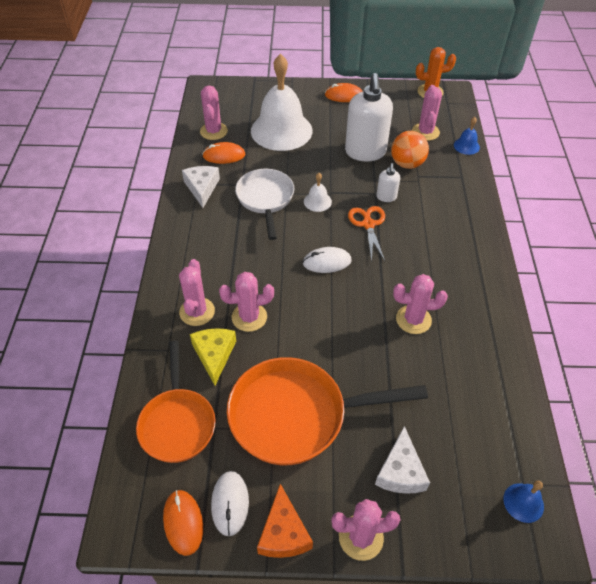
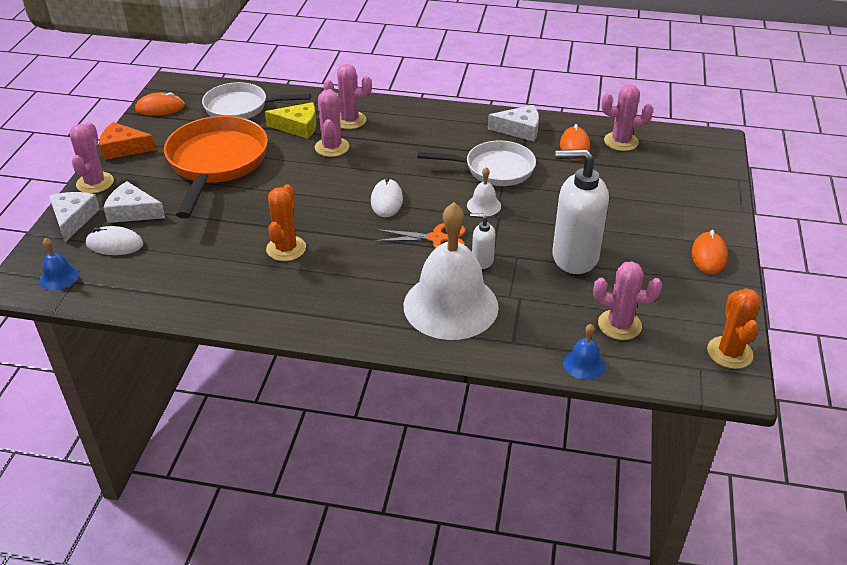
camera: 100 degrees right, 10 degrees down
orange pan [136,341,216,463] -> white pan [202,82,311,119]
white mouse [211,471,249,536] -> white mouse moved to [86,226,144,255]
white bell [251,54,313,151] -> white bell moved to [404,202,499,340]
orange ball [391,131,429,169] -> none
pink cactus [393,274,448,334] -> orange cactus [266,184,306,261]
none -> white cheese [49,192,100,242]

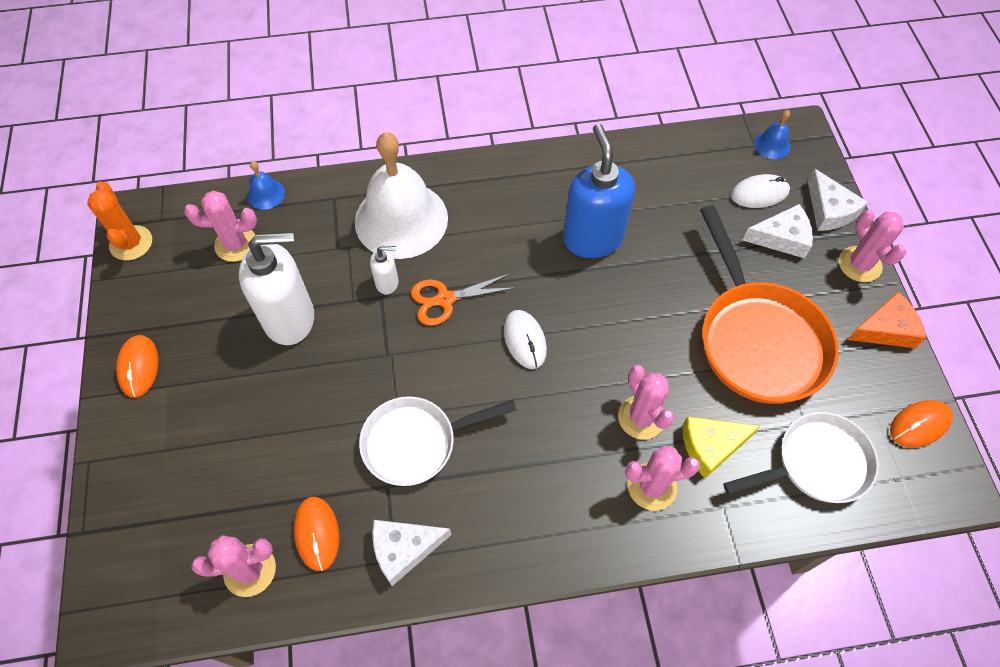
camera: 160 degrees right, 20 degrees up
orange cactus [266,184,306,261] -> blue soap dispenser [563,124,635,258]
white bell [467,167,501,216] -> none

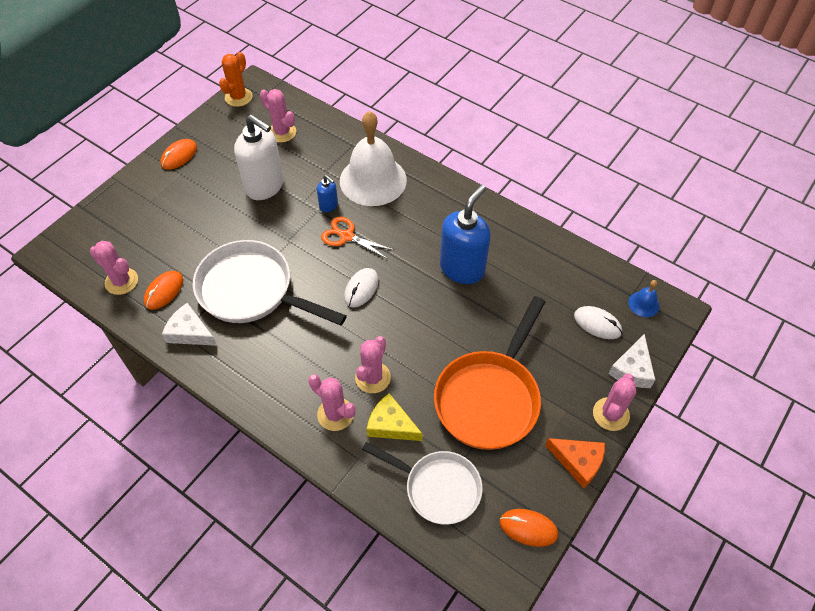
camera: 45 degrees right, 5 degrees down
blue bell [247,161,285,210] -> none
white pan [359,396,517,486] -> white pan [193,240,347,326], size x1.50
white soap dispenser [370,246,399,295] -> blue soap dispenser [317,175,338,212]
white cheese [743,204,813,258] -> none

